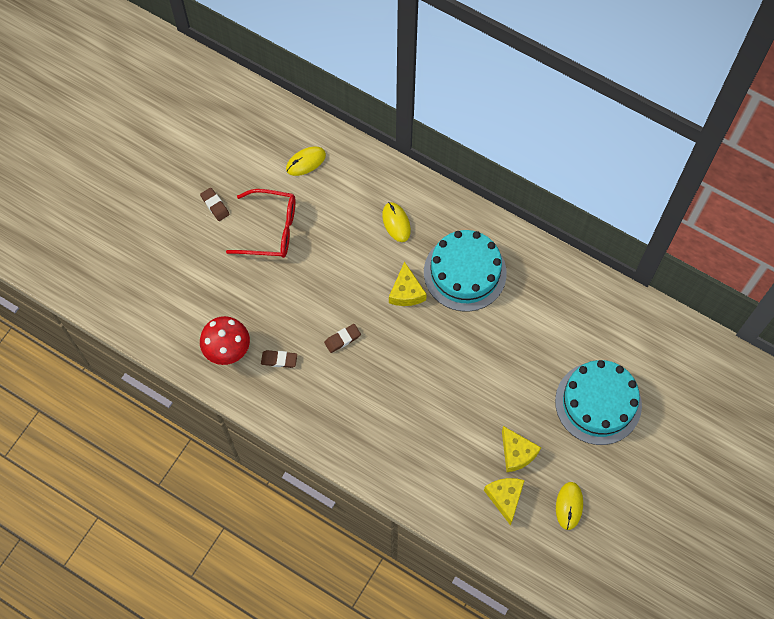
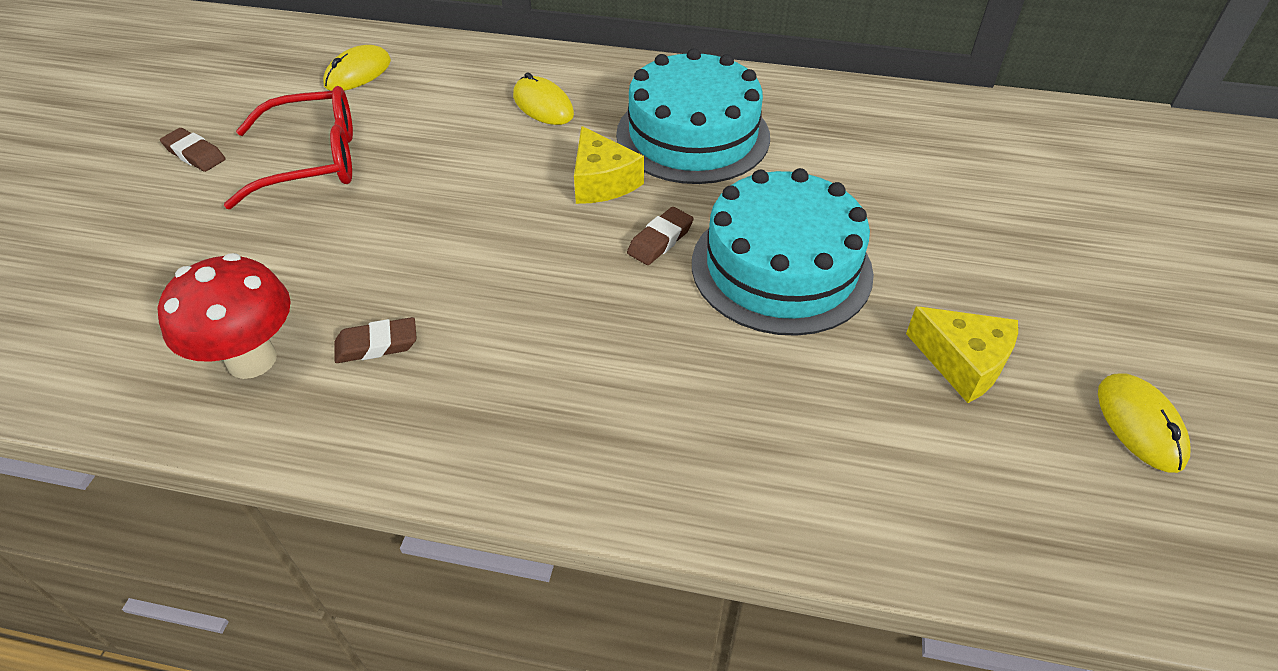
camera: 20 degrees left, 20 degrees down
brown eraser [324,324,361,353] -> brown eraser moved to [627,207,694,265]
yellow cheese [484,478,525,525] -> none
turquoise cake [555,360,642,445] -> turquoise cake moved to [692,168,874,336]

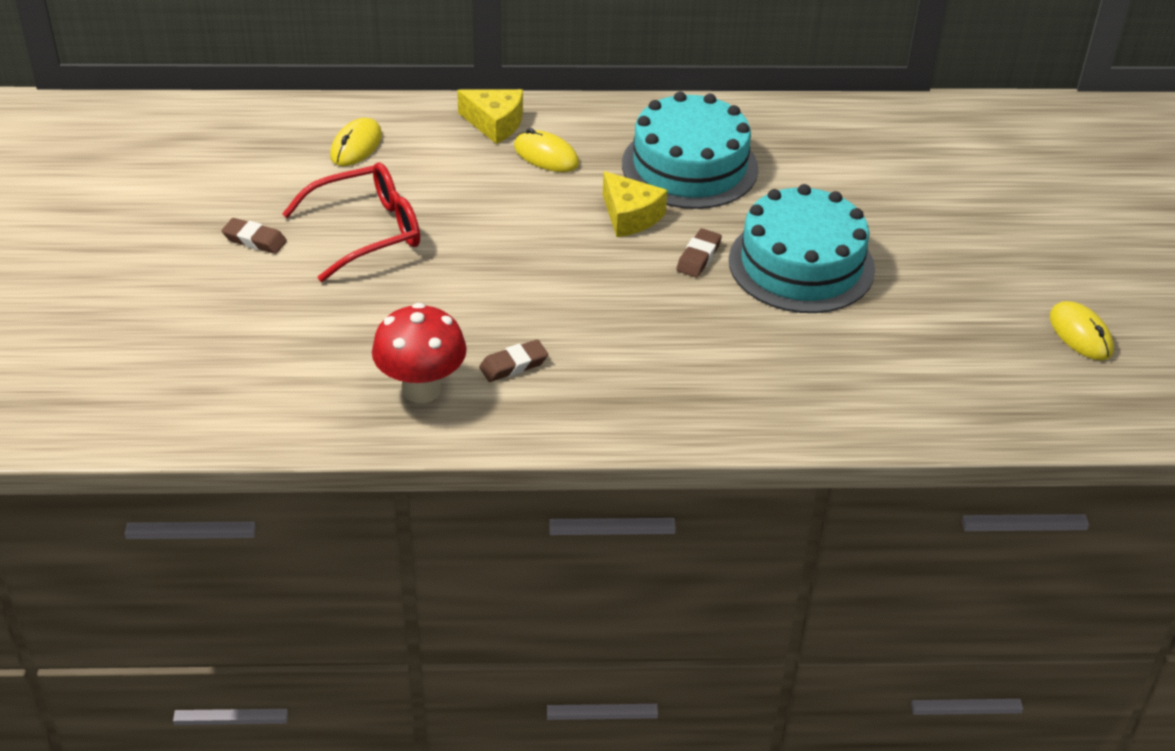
camera: 15 degrees left, 5 degrees down
yellow cheese [906,306,1018,403] -> yellow cheese moved to [457,89,523,144]

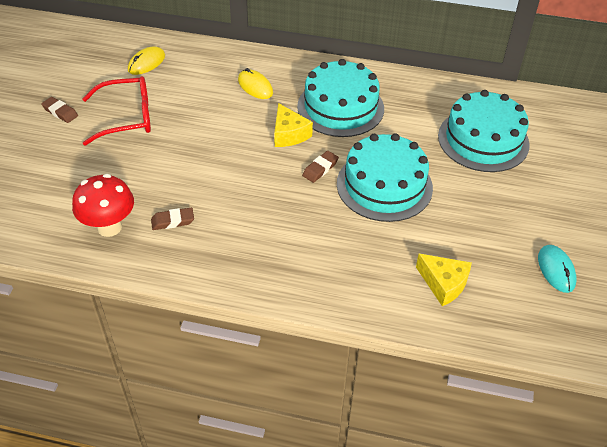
camera: 15 degrees right, 5 degrees up
yellow cheese [457,89,523,144] -> yellow cheese moved to [416,254,472,306]
yellow mouse [1050,301,1114,360] -> turquoise mouse [538,245,577,293]
none -> turquoise cake [438,90,530,172]

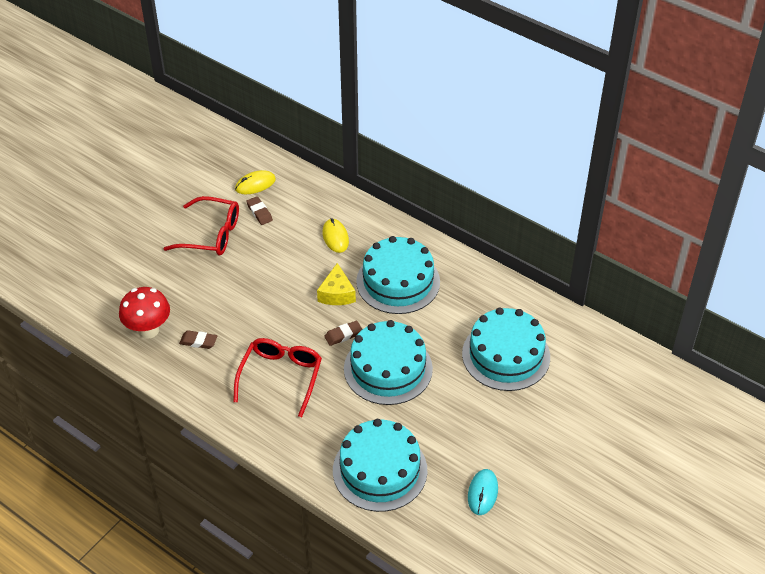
camera: 25 degrees right, 0 degrees up
brown eraser [41,97,78,123] -> brown eraser moved to [246,196,273,225]
yellow cheese [416,254,472,306] -> turquoise cake [333,419,427,512]
none -> red glasses [233,338,322,417]

